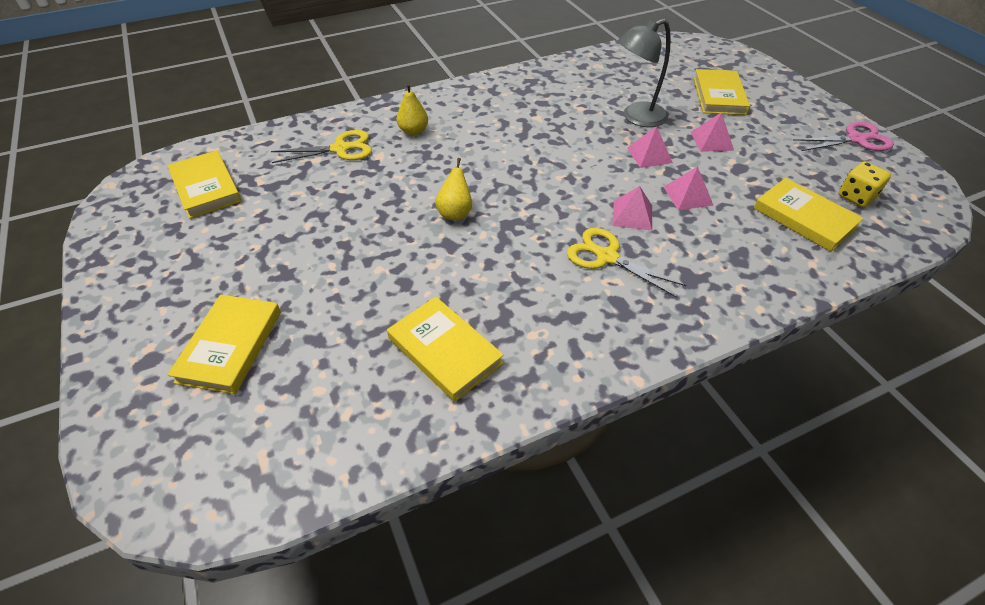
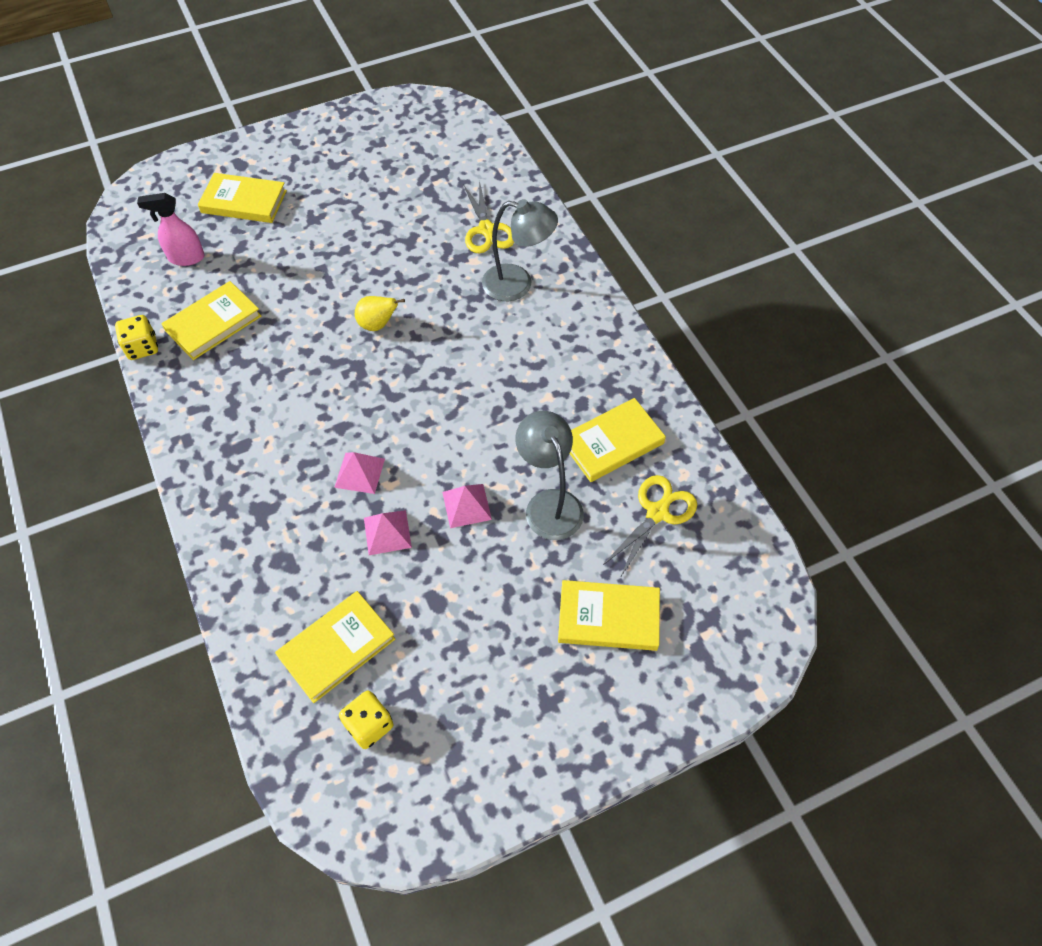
camera: 90 degrees right, 10 degrees up
yellow book [167,150,242,219] -> yellow book moved to [570,398,666,482]
yellow pear [397,83,428,136] -> grey lamp [482,199,558,301]
yellow scissors [567,228,686,298] -> yellow scissors moved to [602,475,697,578]
pink pyramid [691,112,734,152] -> none
pink scissors [793,121,894,151] -> none
none -> yellow dice [115,315,158,360]
none -> pink spray bottle [137,193,205,266]

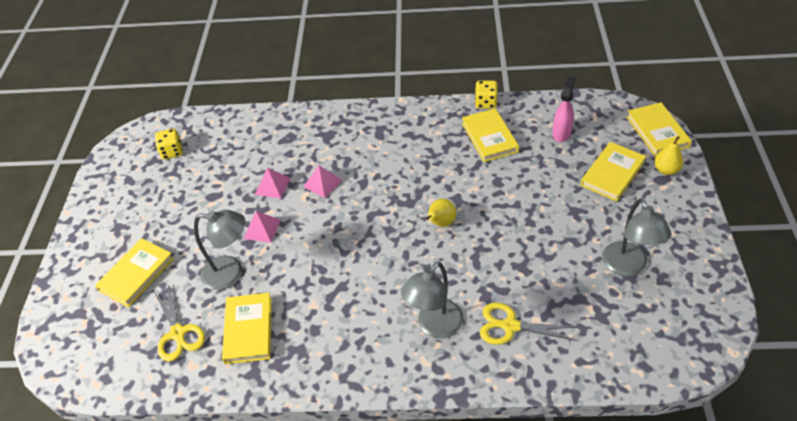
camera: 120 degrees right, 10 degrees down
yellow book [275,591,395,703] -> yellow book moved to [626,102,692,156]
none -> grey lamp [602,198,672,277]
none -> yellow pear [654,136,683,175]

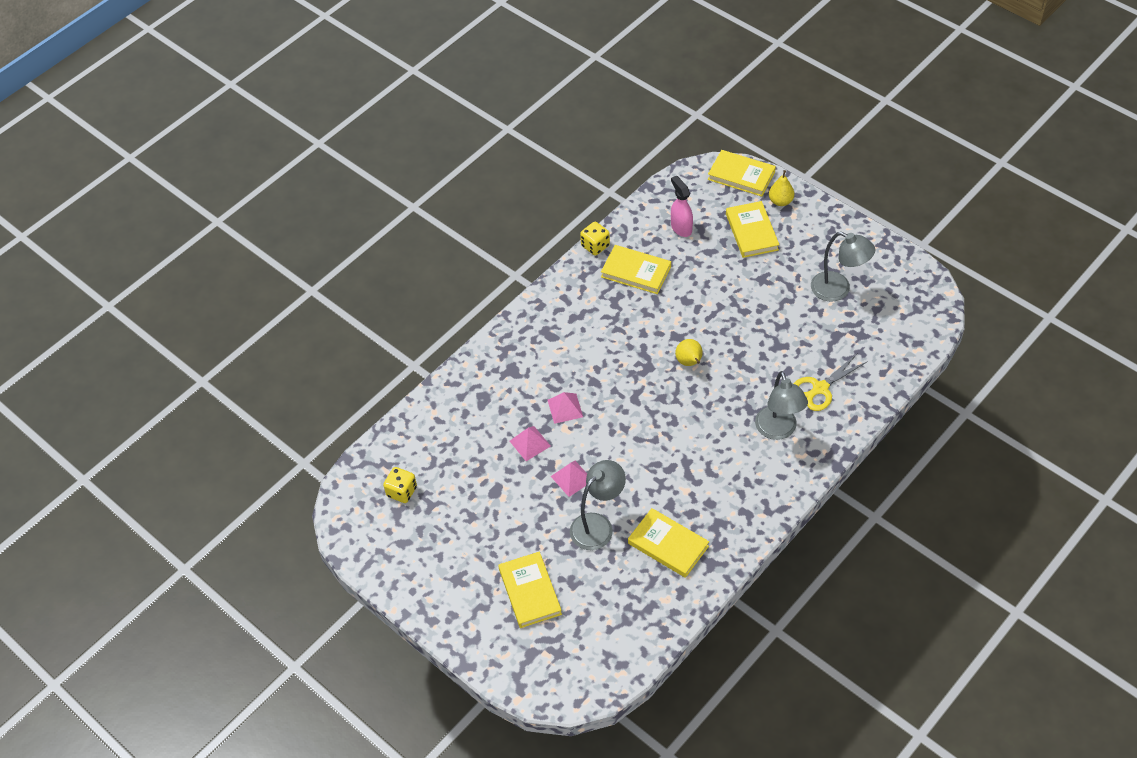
camera: 50 degrees left, 5 degrees up
yellow scissors [154,285,205,361] -> none

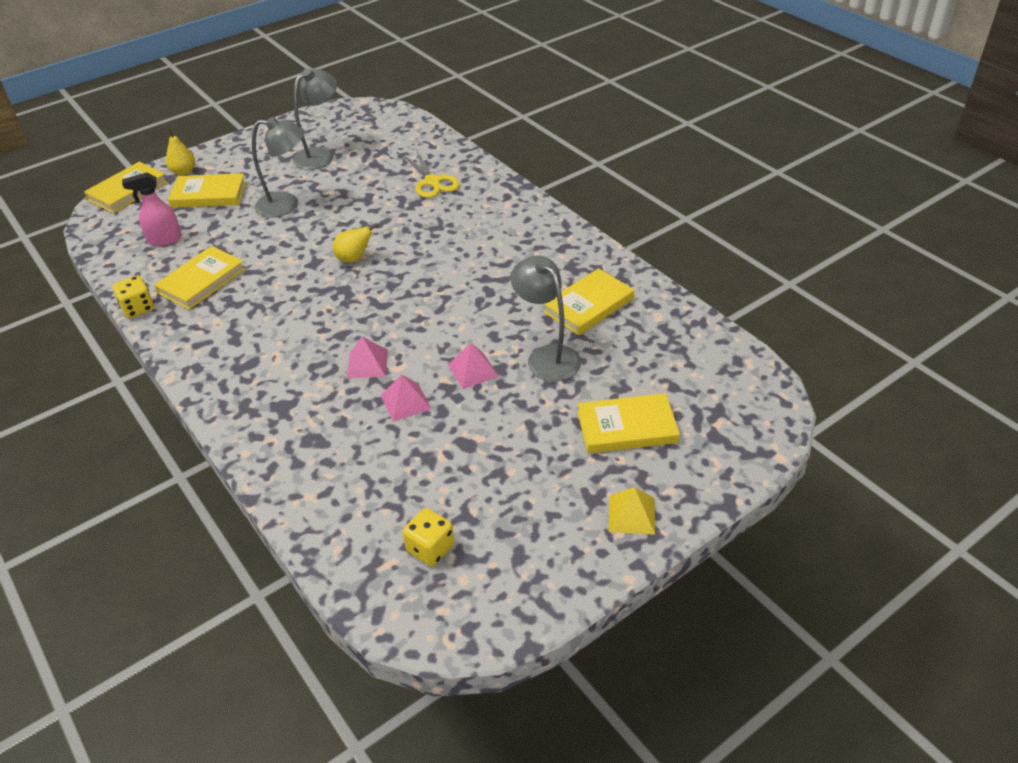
camera: 80 degrees left, 10 degrees down
grey lamp [755,371,808,440] -> grey lamp moved to [252,117,305,217]
none -> yellow pyramid [609,487,655,535]

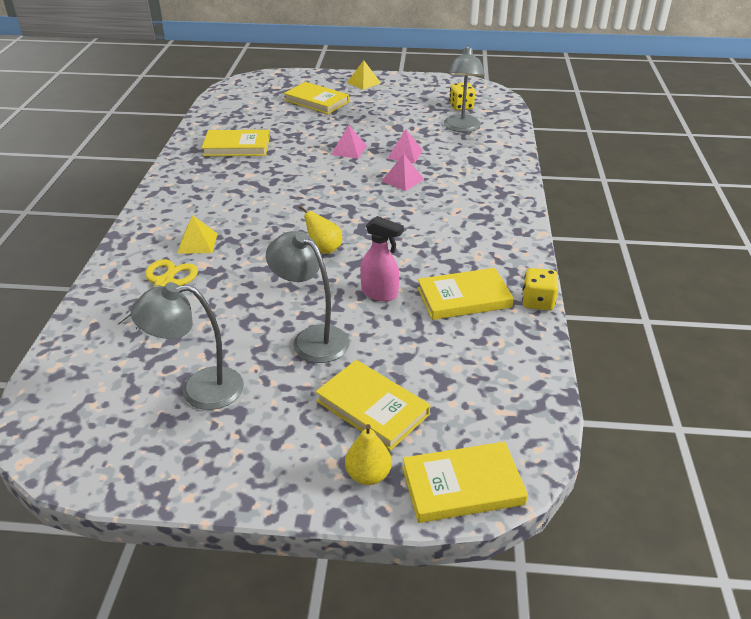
camera: 140 degrees left, 5 degrees down
pink spray bottle [122,172,182,246] -> pink spray bottle moved to [360,216,404,301]
grey lamp [511,255,581,381] -> grey lamp moved to [444,45,485,132]
none -> yellow pyramid [177,215,218,253]

